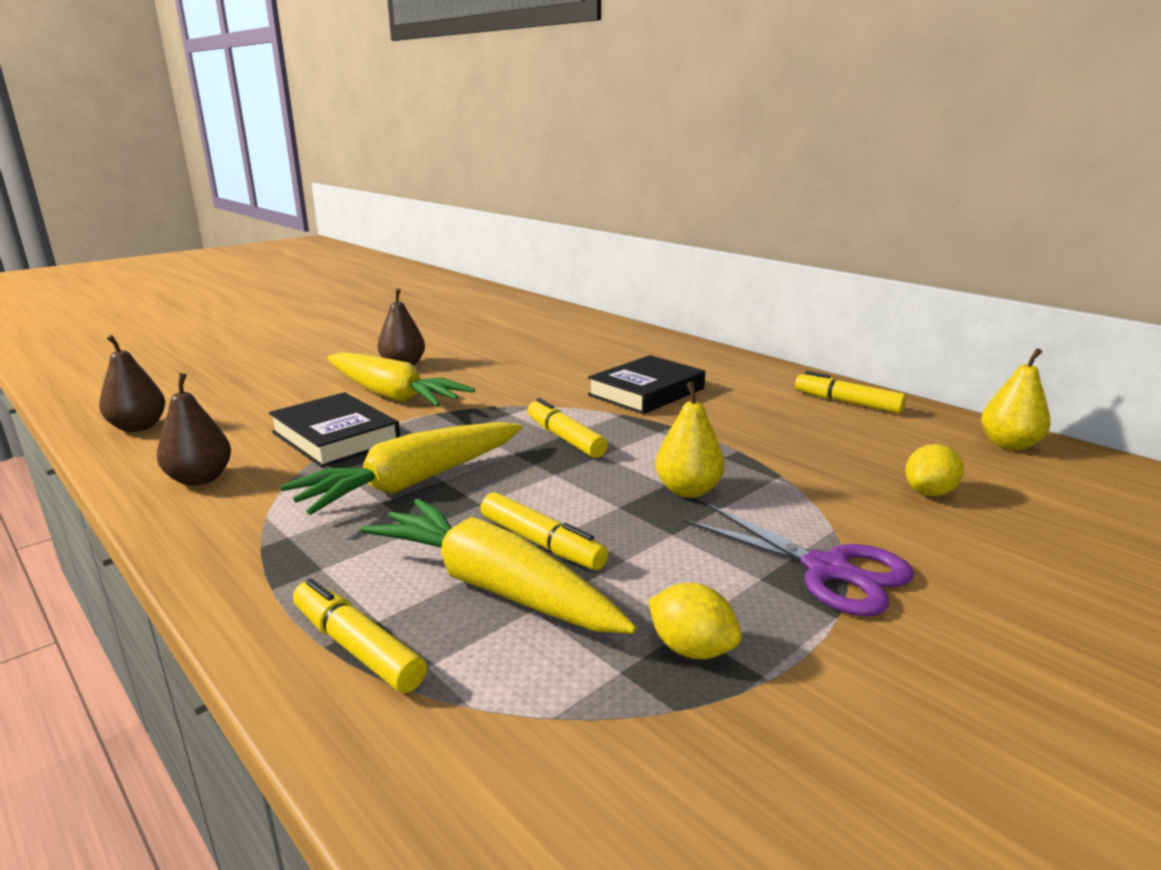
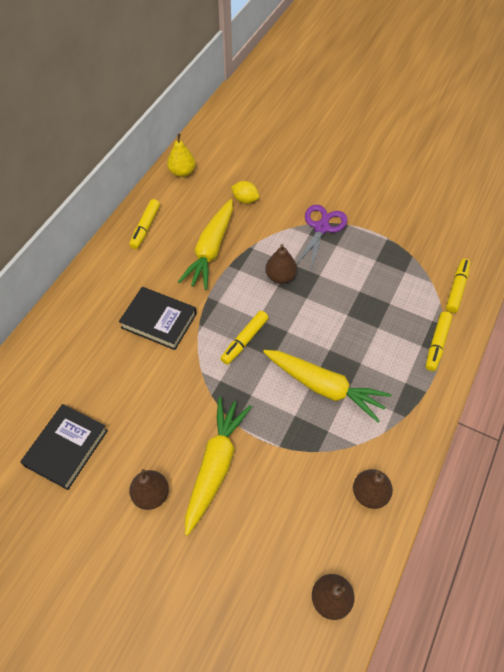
camera: 110 degrees left, 35 degrees up
black book [268,392,400,468] -> black book moved to [20,404,108,490]
yellow carrot [361,499,637,634] -> yellow carrot moved to [178,199,233,290]
yellow marker [481,492,608,570] -> yellow marker moved to [446,259,471,313]
yellow lemon [648,583,742,659] -> none
yellow pear [655,382,725,498] -> brown pear [265,244,297,284]

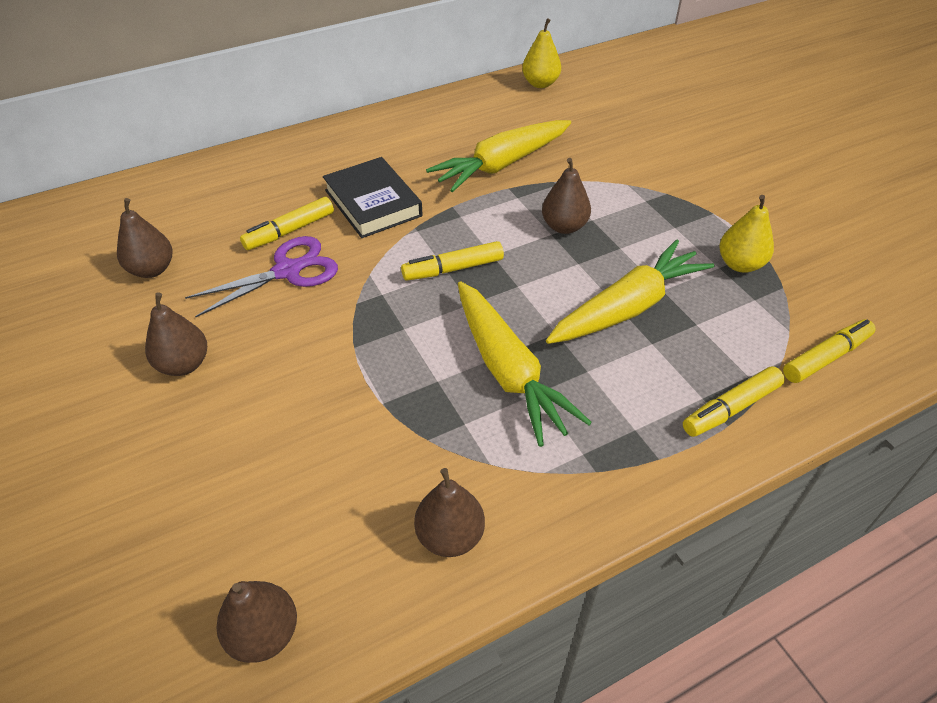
camera: 35 degrees right, 10 degrees down
black book [20,404,108,490] -> brown pear [117,198,172,278]
yellow marker [129,199,160,249] -> yellow marker moved to [240,197,334,250]
yellow carrot [185,397,252,536] -> yellow carrot moved to [546,239,714,344]
yellow lemon [231,181,259,204] -> none
purple scissors [296,205,347,270] -> purple scissors moved to [185,236,338,317]
none -> yellow pear [719,195,774,273]

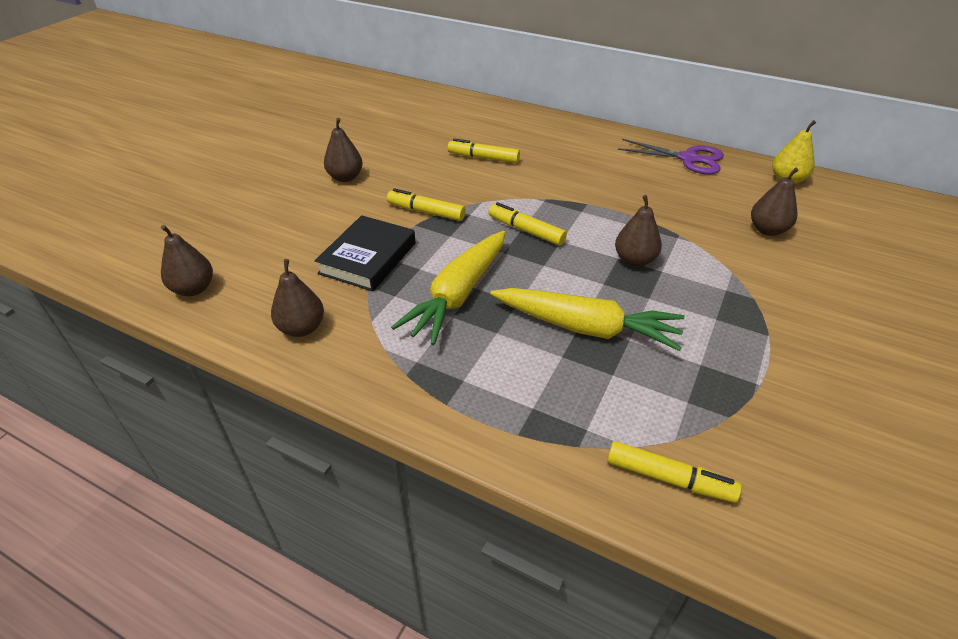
camera: 55 degrees right, 5 degrees down
brown pear [117,198,172,278] -> brown pear moved to [751,167,799,236]
purple scissors [185,236,338,317] -> purple scissors moved to [618,139,724,174]
black book [323,157,423,238] -> black book moved to [315,215,416,291]
yellow carrot [426,120,571,192] -> none
yellow marker [683,366,785,437] -> yellow marker moved to [387,188,466,221]
yellow pear [719,195,774,273] -> none

